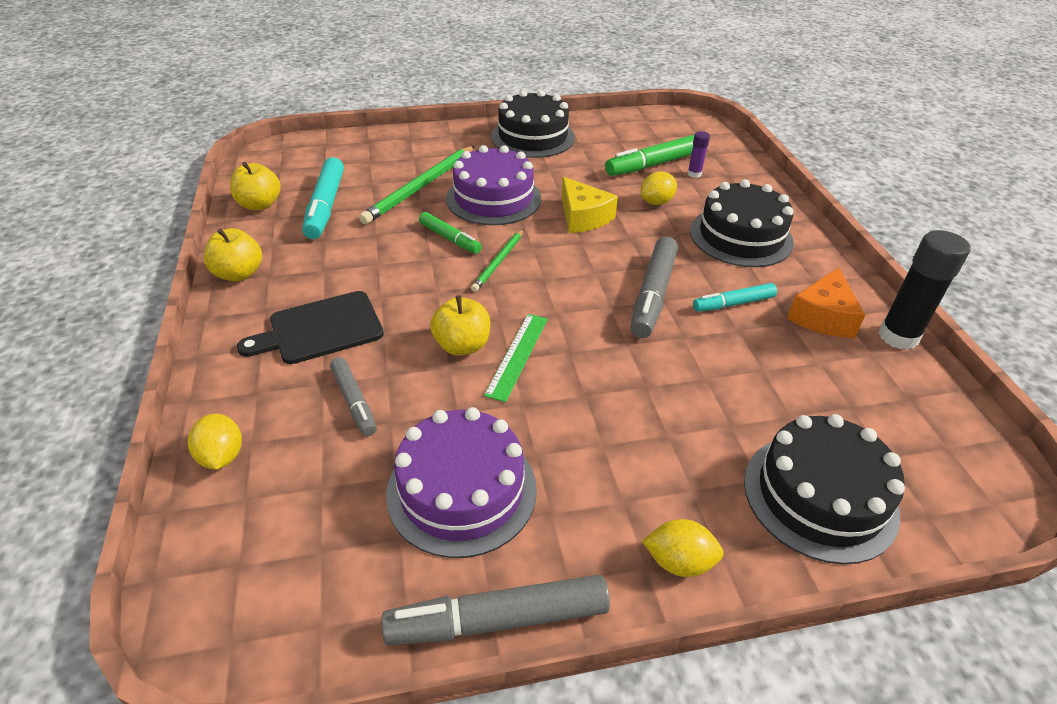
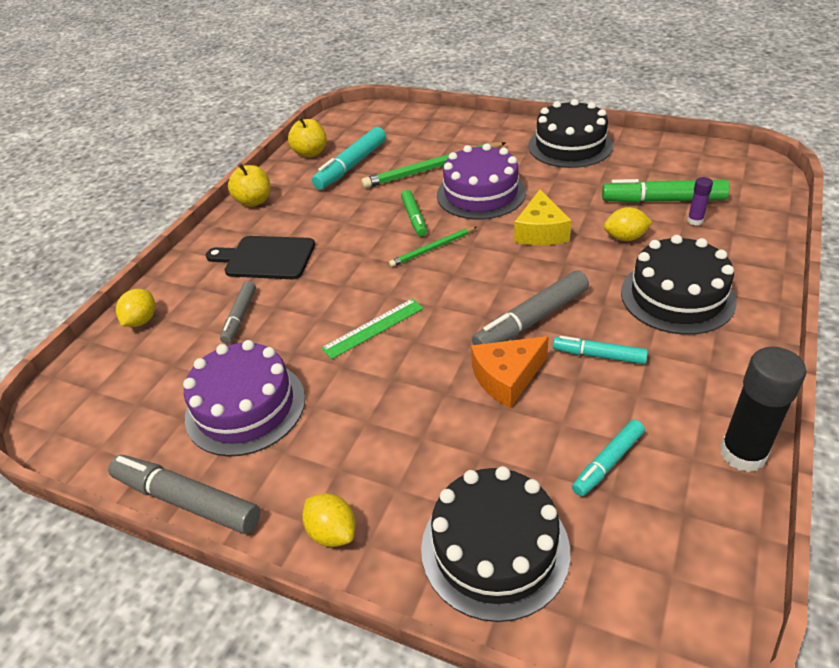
camera: 40 degrees right, 0 degrees up
yellow apple [430,295,490,356] -> none
orange cheese [787,267,865,338] -> orange cheese moved to [471,336,549,408]
none -> turquoise marker [572,420,645,496]

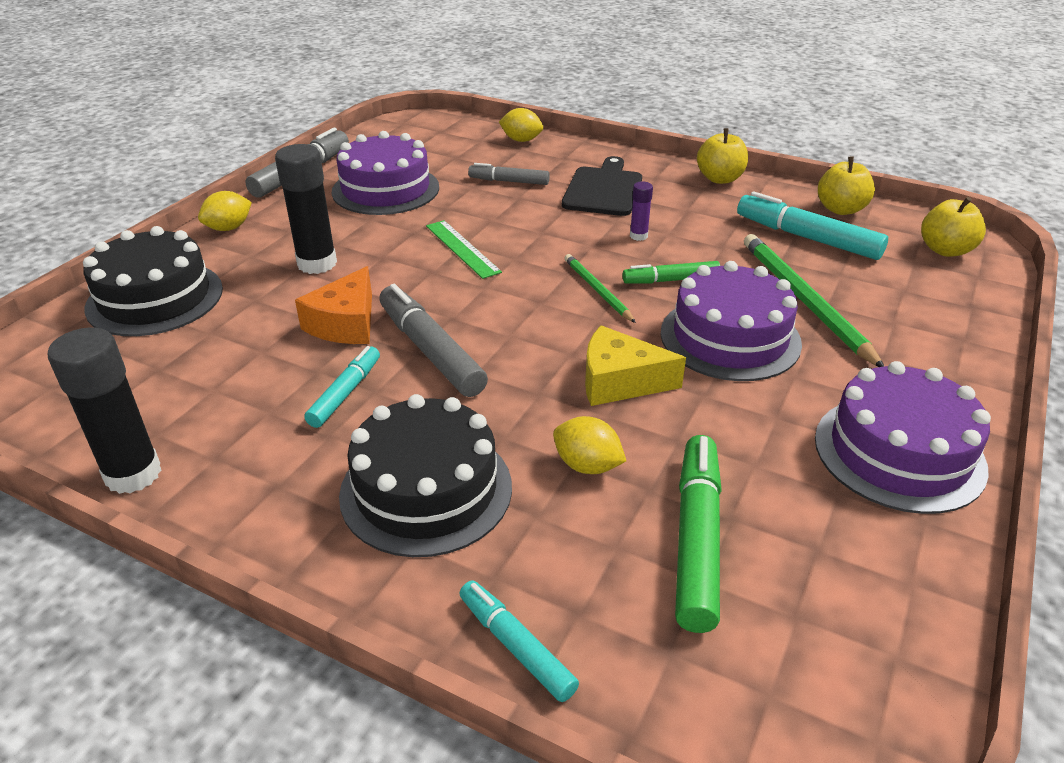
camera: 90 degrees right, 5 degrees down
orange cheese [471,336,549,408] -> orange cheese turned 135 degrees counterclockwise [295,266,372,344]
black cake [529,99,613,168] -> purple cake [815,361,991,514]
turquoise marker [572,420,645,496] -> turquoise marker moved to [460,580,579,702]
yellow lemon [604,207,652,241] -> yellow lemon turned 60 degrees counterclockwise [553,416,626,474]
purple glue stick [687,177,713,226] -> purple glue stick moved to [630,181,653,241]
none -> black glue stick [275,144,337,274]
none -> yellow apple [921,197,986,257]

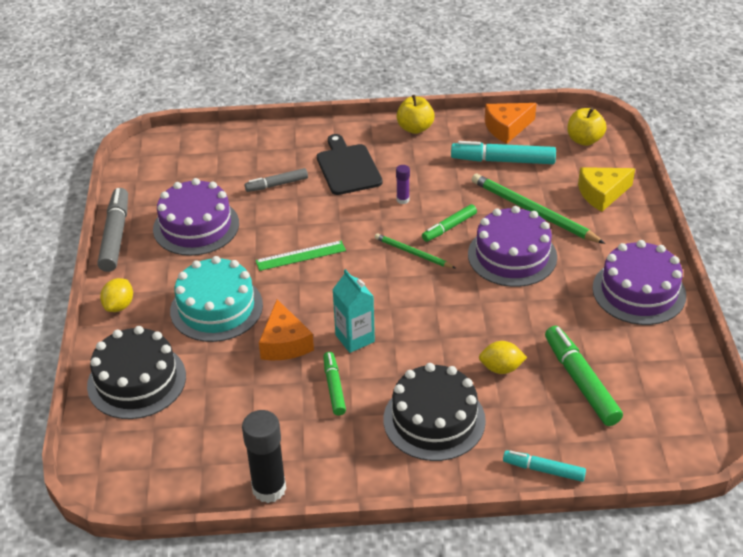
camera: 30 degrees left, 5 degrees up
black glue stick [275,144,337,274] -> turquoise cake [170,256,263,342]
turquoise marker [304,346,380,428] -> green marker [323,352,346,415]
grey marker [379,284,488,397] -> turquoise carton [332,269,375,353]
green ruler [426,220,502,279] -> green ruler turned 45 degrees counterclockwise [255,241,346,271]
yellow lemon [499,108,543,142] -> none
yellow cheese [585,325,686,406] -> yellow cheese moved to [578,167,635,212]
yellow apple [818,156,875,215] -> orange cheese [485,103,536,144]

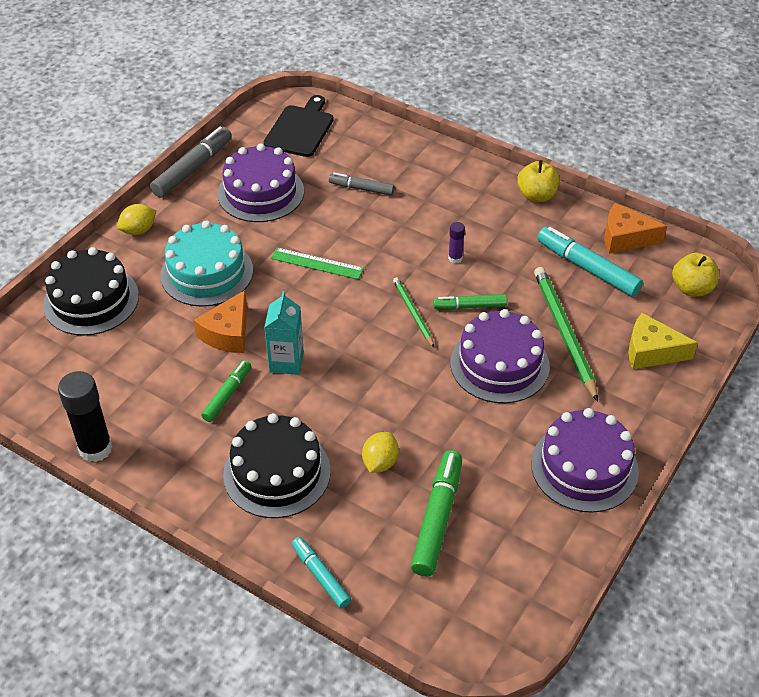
camera: 35 degrees right, 5 degrees up
black cutting board [317,134,383,195] -> black cutting board moved to [264,95,334,157]
yellow lemon [479,341,527,374] -> yellow lemon turned 75 degrees clockwise [362,432,399,473]

